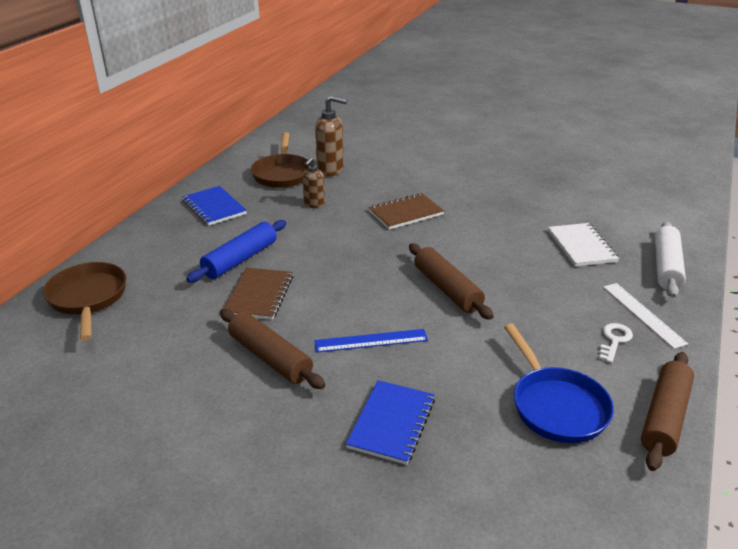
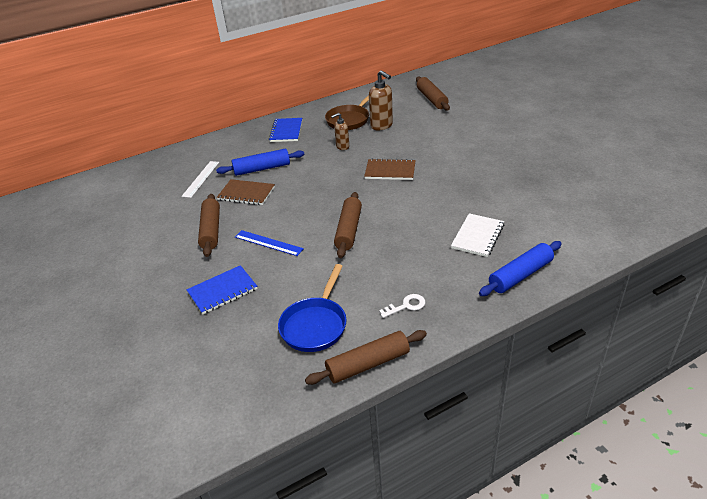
camera: 40 degrees right, 5 degrees up
brown pan [43,262,126,341] -> none
brown notebook [224,267,293,320] -> brown notebook turned 60 degrees clockwise [217,179,275,205]
white ruler [603,283,688,349] -> white ruler moved to [182,161,219,198]
white rolling pin [655,222,686,298] -> blue rolling pin [479,241,562,296]
none -> brown rolling pin [416,77,450,110]

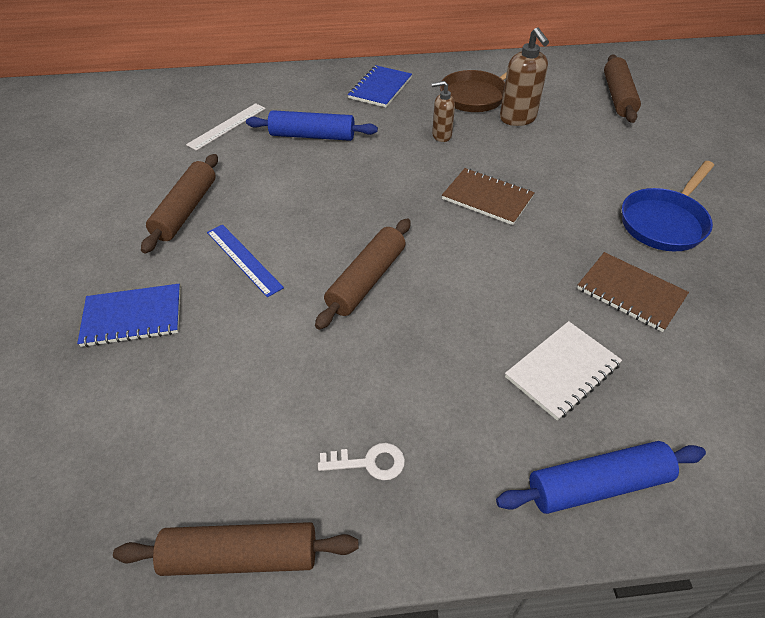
camera: 20 degrees right, 10 degrees up
brown notebook [217,179,275,205] -> brown notebook moved to [577,252,689,332]
blue pan [278,264,347,352] -> blue pan moved to [622,161,714,251]

